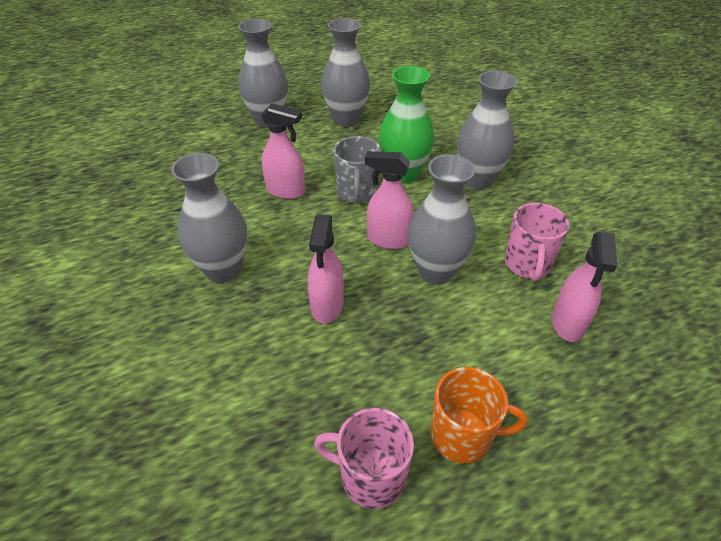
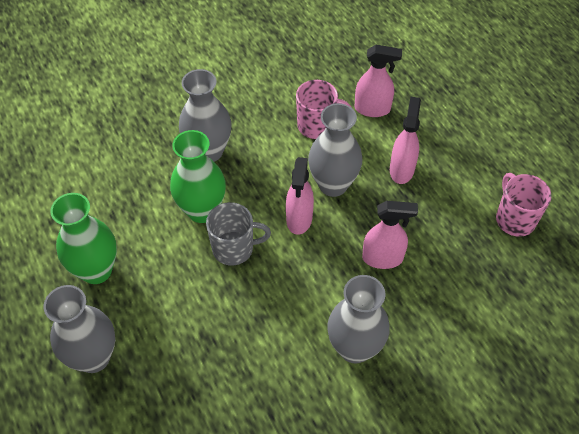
camera: 95 degrees left, 10 degrees up
pink spray bottle [261,103,305,199] -> pink spray bottle moved to [390,97,421,184]
pink mug [314,408,414,509] -> pink mug turned 150 degrees clockwise [496,173,552,237]
grey vase [321,18,370,127] -> green vase [50,193,117,284]
orange mug [430,367,527,463] -> none

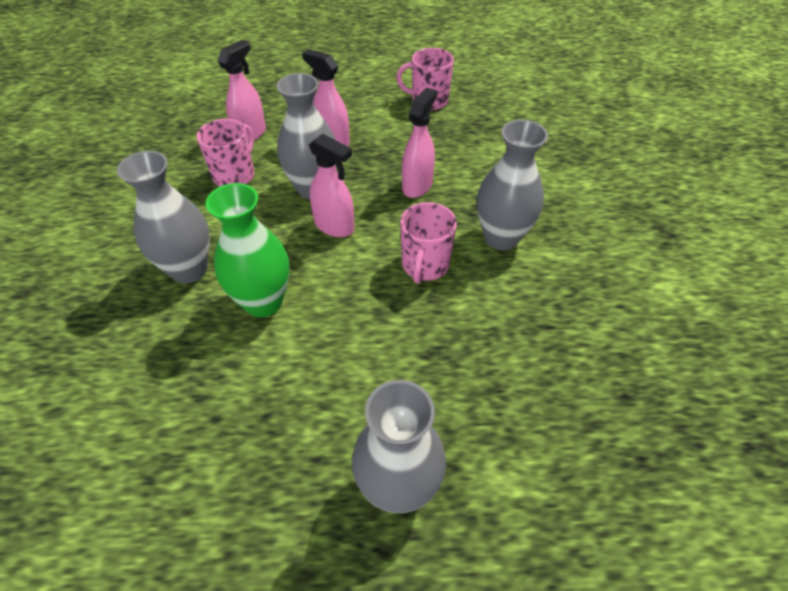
camera: 65 degrees left, 5 degrees down
green vase [50,193,117,284] -> none
grey mug [206,202,271,266] -> none
none -> pink mug [400,202,457,284]

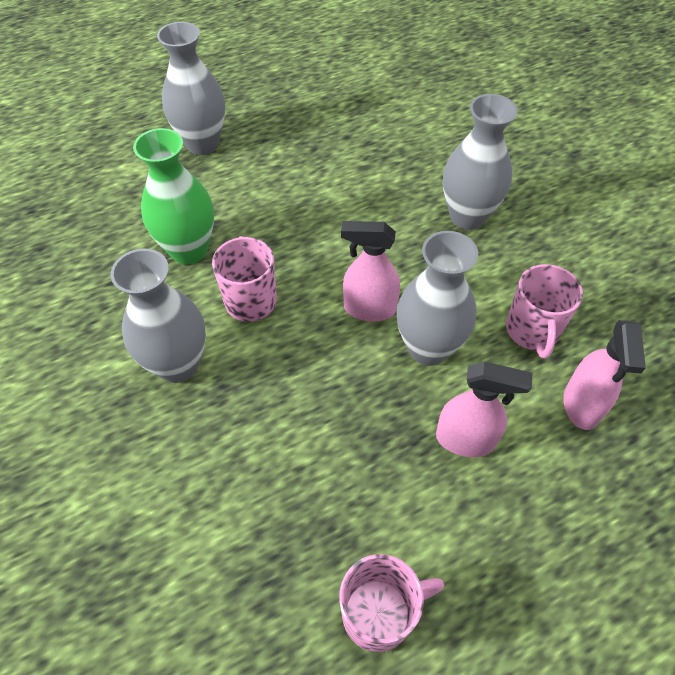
camera: 155 degrees right, 5 degrees up
green vase [205,183,290,317] -> green vase moved to [133,128,214,265]
pink spray bottle [402,88,437,198] -> none

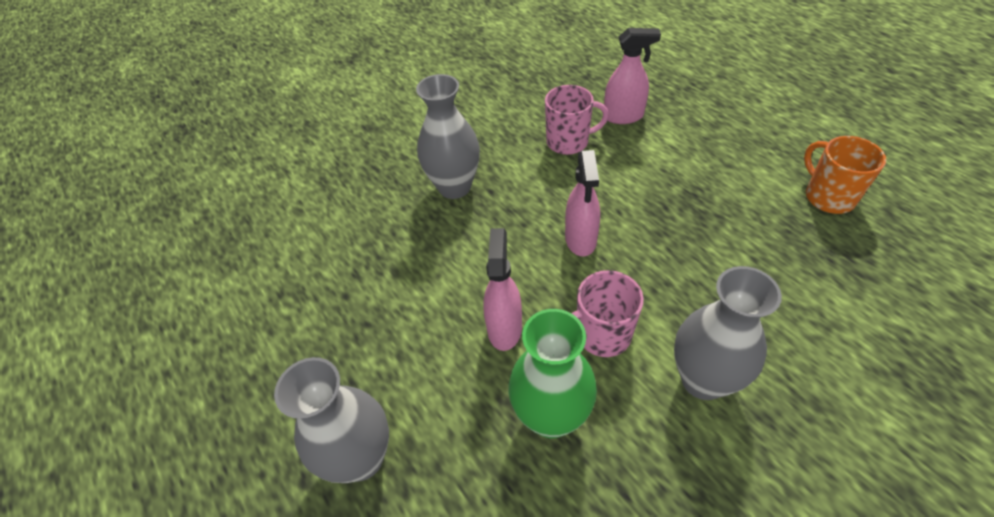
camera: 95 degrees left, 5 degrees down
pink mug [339,554,444,652] -> orange mug [804,136,886,214]
grey vase [397,231,478,366] -> none
pink spray bottle [436,361,533,457] -> pink spray bottle moved to [483,228,522,351]

